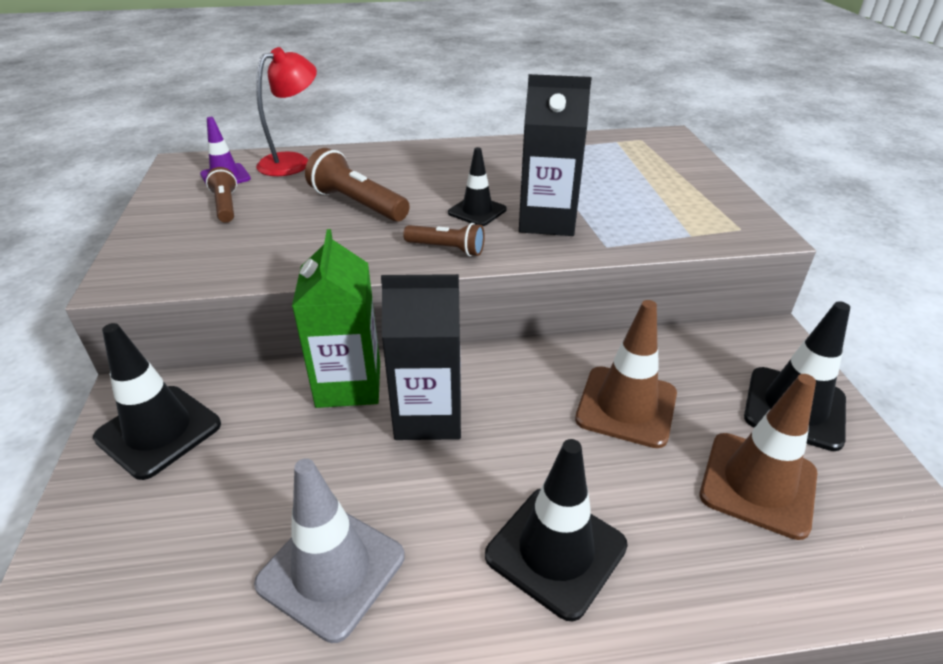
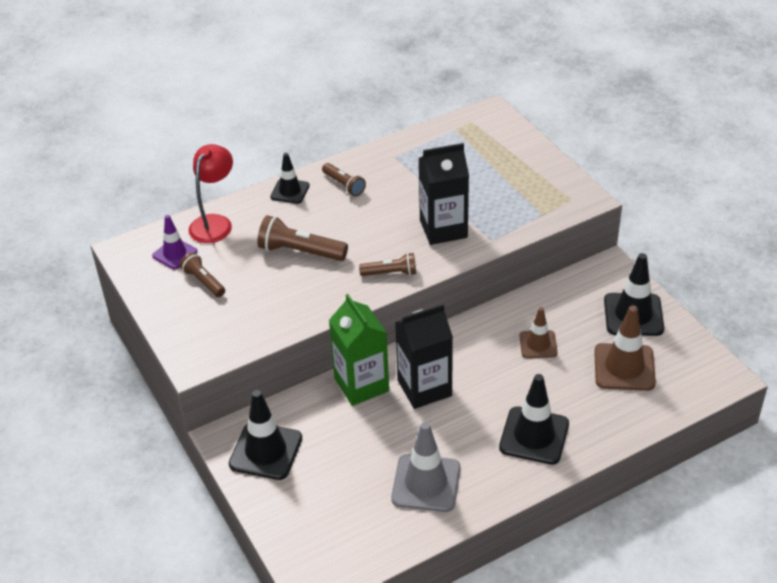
camera: 20 degrees left, 5 degrees up
black traffic cone [448,147,507,226] -> black traffic cone moved to [270,153,310,204]
brown traffic cone [575,300,677,448] -> brown traffic cone [519,307,558,358], size x0.62
none -> brown flashlight [322,163,366,196]

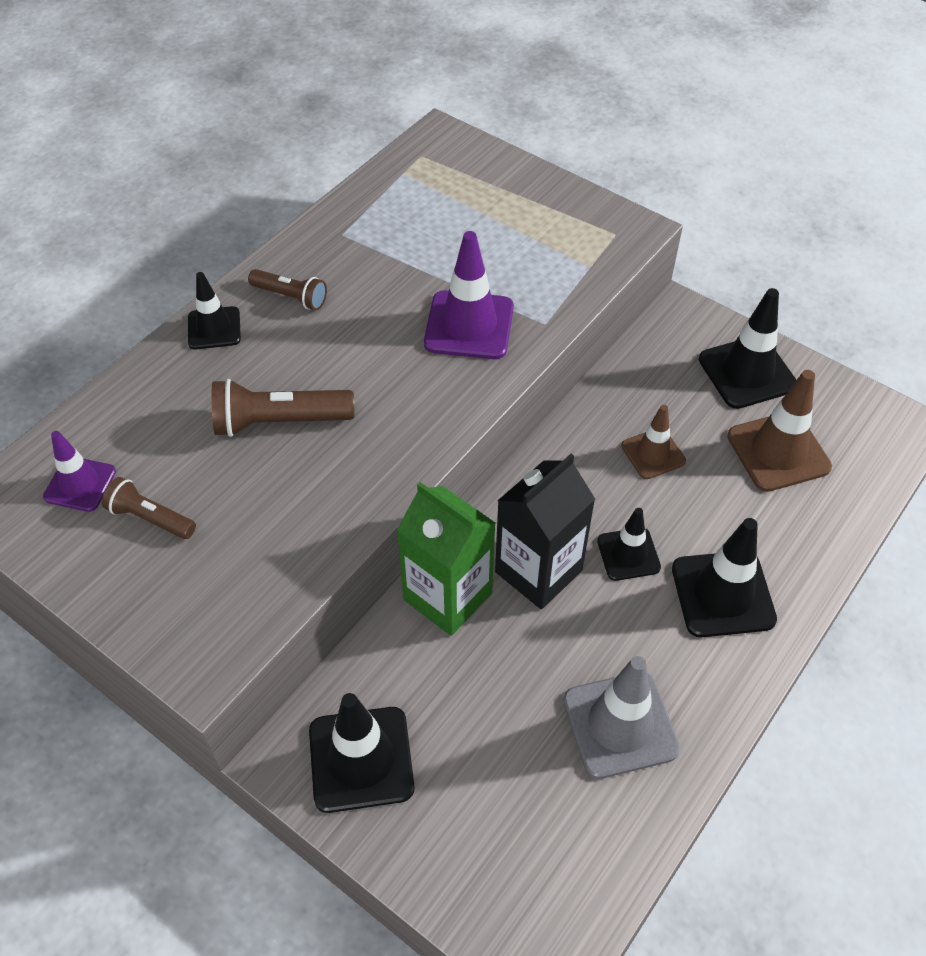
camera: 25 degrees left, 10 degrees up
red lamp [189,144,233,243] -> none
brown flashlight [359,253,416,276] -> none
black carton [418,143,469,245] -> purple traffic cone [424,231,514,359]
none -> black traffic cone [597,508,661,581]

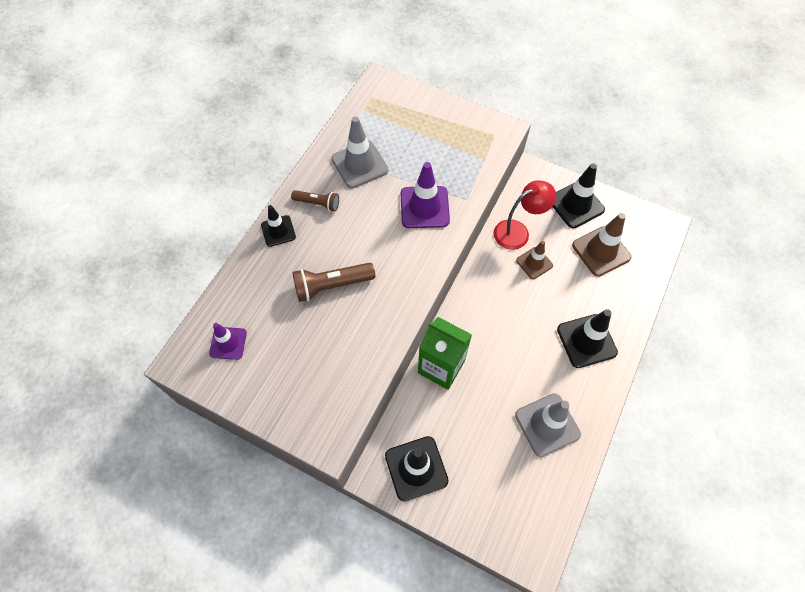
camera: 10 degrees left, 10 degrees up
brown flashlight [102,477,196,539] -> none
black carton [495,454,595,609] -> none
black traffic cone [597,508,661,581] -> none
none -> grey traffic cone [332,117,388,188]
none -> red lamp [494,180,556,250]

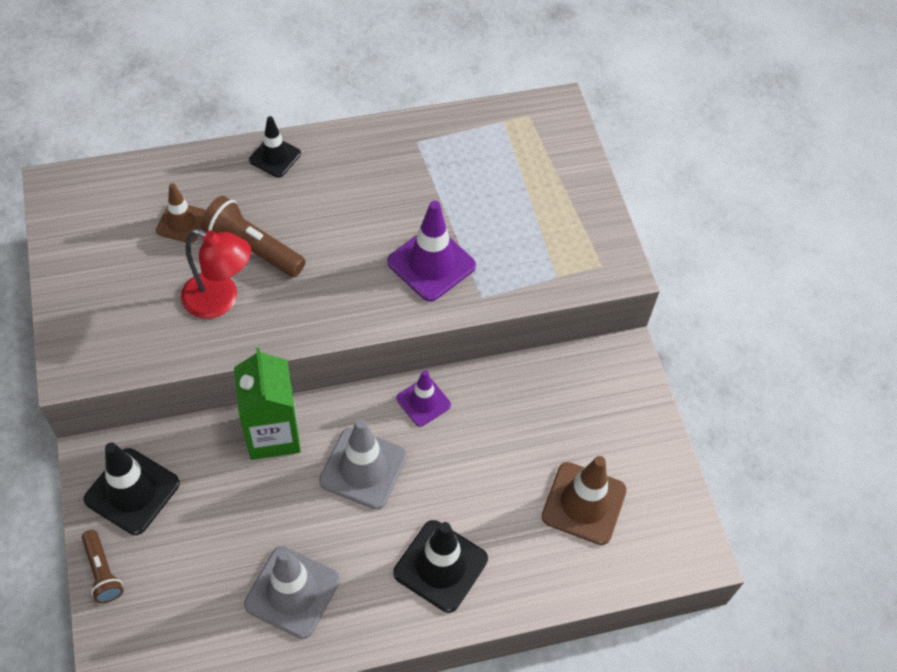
camera: 45 degrees right, 5 degrees down
purple traffic cone [209,323,247,360] -> purple traffic cone moved to [396,370,451,427]
brown flashlight [291,190,339,211] -> brown flashlight moved to [82,530,123,603]
grey traffic cone [332,117,388,188] -> grey traffic cone moved to [319,419,407,509]
red lamp [494,180,556,250] -> red lamp moved to [181,229,251,319]
brown traffic cone [516,241,553,279] -> brown traffic cone moved to [156,183,206,243]
black traffic cone [552,163,605,228] -> none

